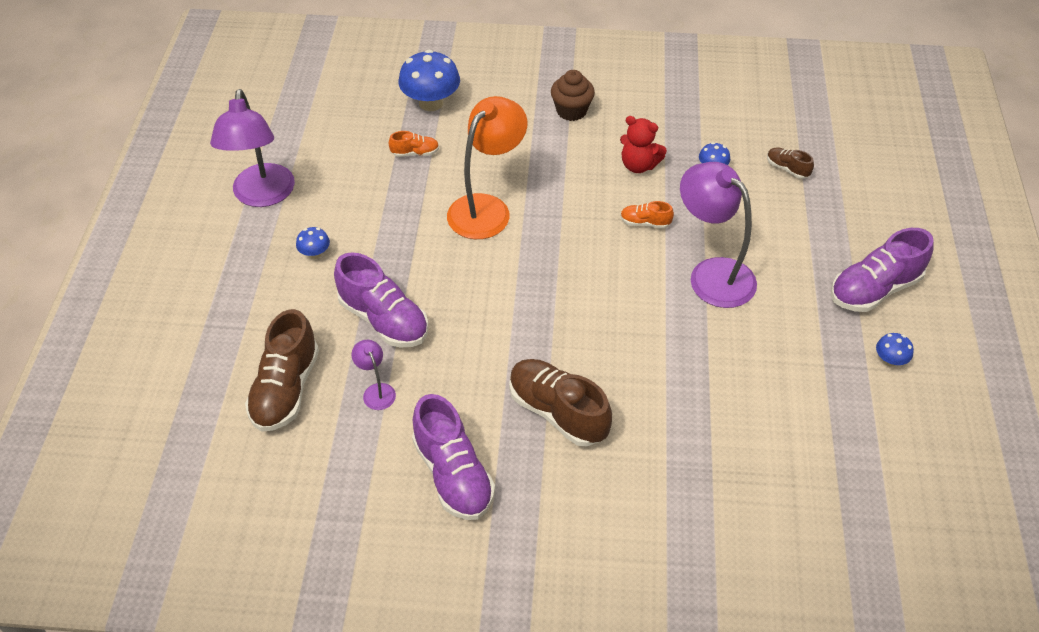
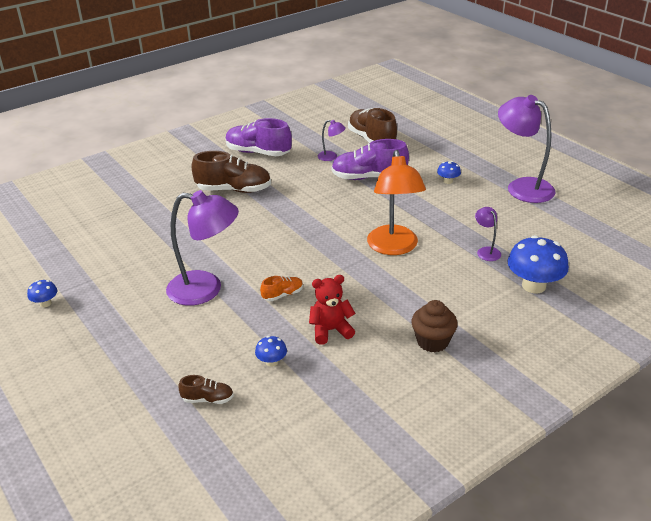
camera: 140 degrees right, 15 degrees down
orange shoe [389,131,439,157] -> purple lamp [475,207,501,261]
purple shoe [831,228,934,312] -> none

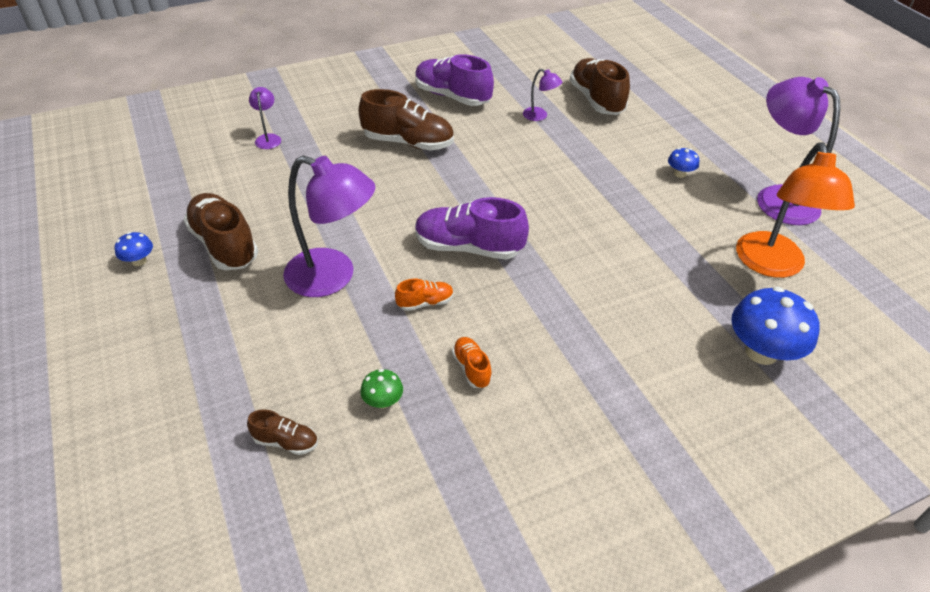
camera: 10 degrees right, 10 degrees up
blue mushroom [255,336,287,367] -> green mushroom [360,369,403,409]
red teddy bear [309,275,356,345] -> orange shoe [452,337,492,388]
purple shoe [331,139,409,180] -> purple shoe moved to [415,197,529,260]
orange lamp [367,150,426,255] -> orange lamp moved to [736,142,855,278]
brown cupcake [411,300,458,352] -> none
purple lamp [475,207,501,261] -> purple lamp moved to [249,87,281,149]
none -> brown shoe [184,193,258,270]

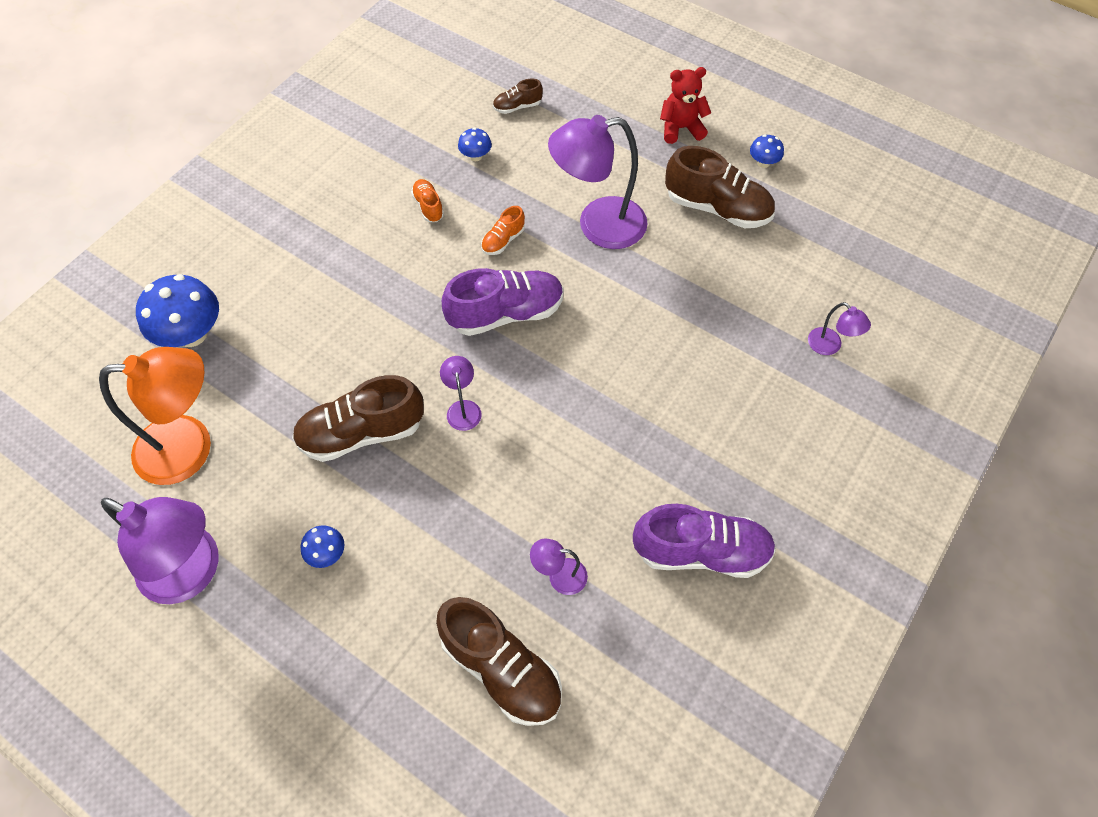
camera: 150 degrees right, 15 degrees up
brown shoe [358,89,454,150] -> brown shoe moved to [292,375,424,462]
green mushroom [360,369,403,409] -> blue mushroom [458,127,492,161]
orange shoe [452,337,492,388] -> orange shoe turned 150 degrees counterclockwise [411,179,444,222]
orange lamp [736,142,855,278] -> orange lamp turned 105 degrees clockwise [99,347,211,485]
none -> purple lamp [440,356,481,431]
none -> red teddy bear [660,67,711,144]

